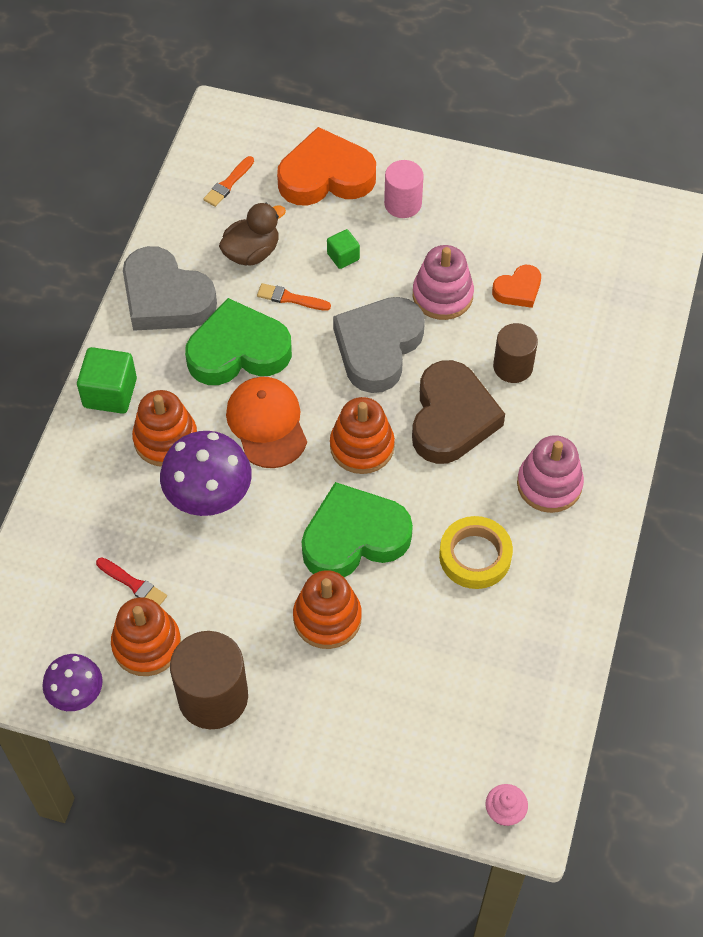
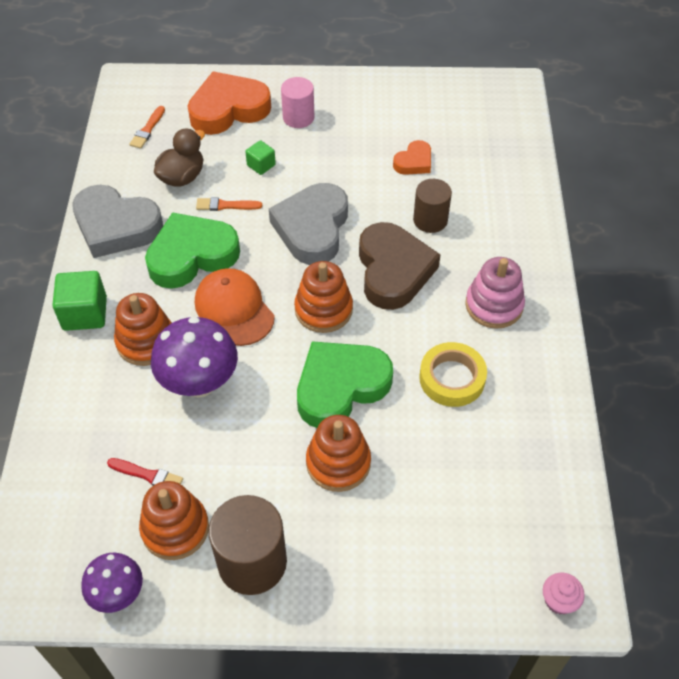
camera: 15 degrees left, 5 degrees down
pink stacking toy [413,245,474,320] -> none

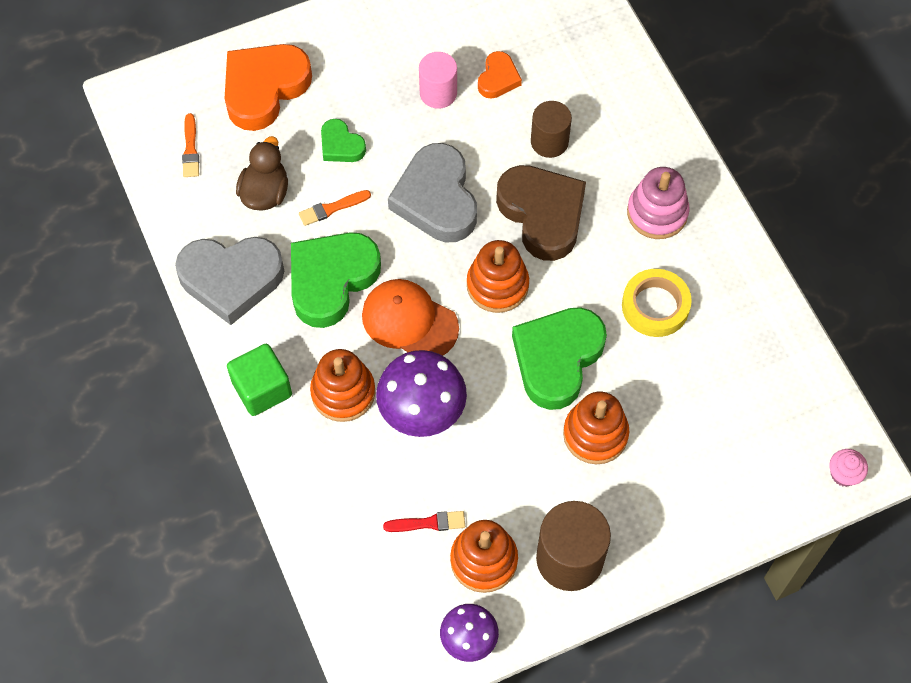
camera: 25 degrees left, 10 degrees up
green cube [245,140,276,175] -> green heart [321,119,366,162]
pink cylinder [281,77,314,128] -> pink cylinder moved to [419,52,457,109]

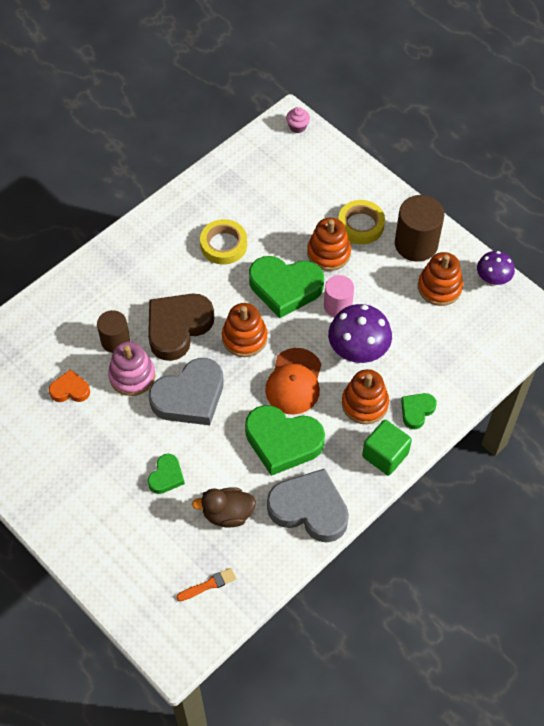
camera: 110 degrees left, 5 degrees down
grey heart [175,237,284,325] -> grey heart turned 45 degrees counterclockwise [267,468,349,543]
orange heart [224,44,312,131] -> none
orange brush [299,190,371,226] -> none
red brush [383,511,465,532] -> none
pink cylinder [419,52,457,109] -> pink cylinder moved to [324,275,354,317]
pink stacking toy [627,167,690,239] -> pink stacking toy moved to [108,341,155,396]
none -> yellow tape [338,200,385,244]
none -> green heart [401,393,437,429]

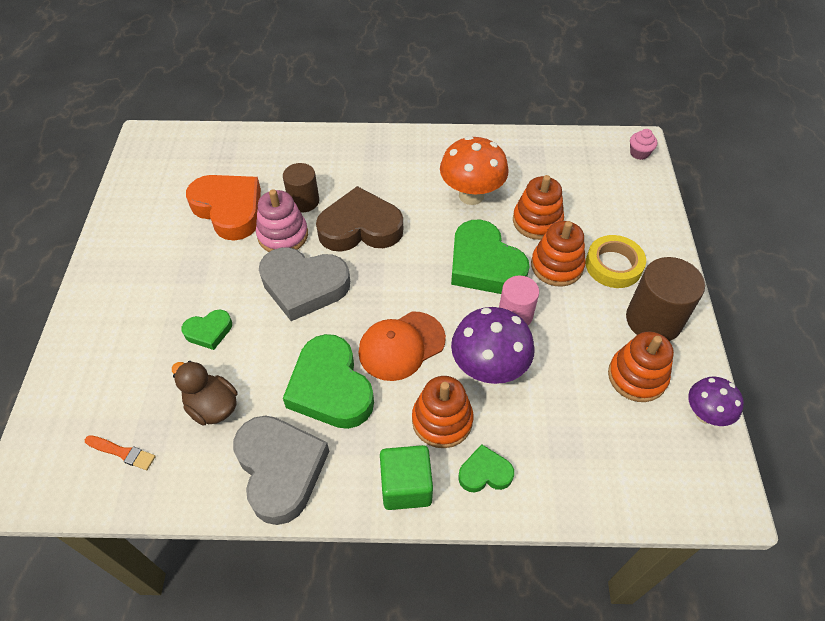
camera: 45 degrees right, 5 degrees down
orange heart [49,369,90,402] -> orange heart [186,175,261,241], size x1.97
yellow tape [200,219,247,265] -> orange mushroom [440,136,509,205]
orange stacking toy [222,303,268,357] -> orange stacking toy moved to [513,175,564,240]

